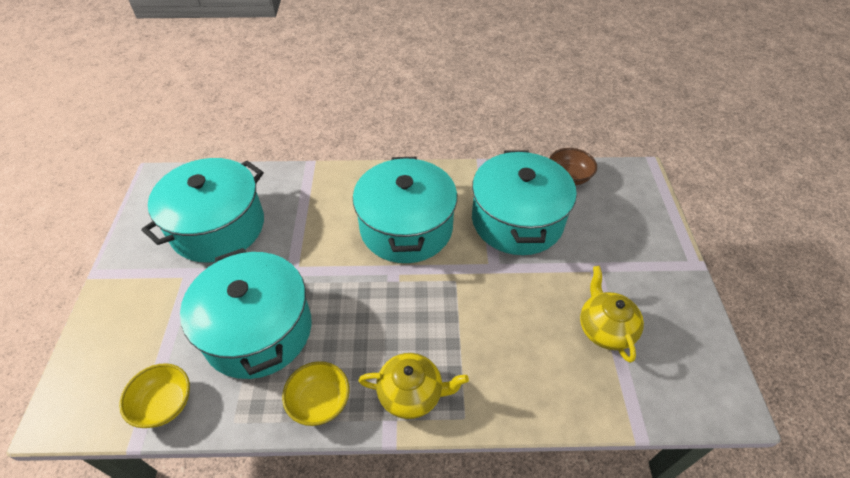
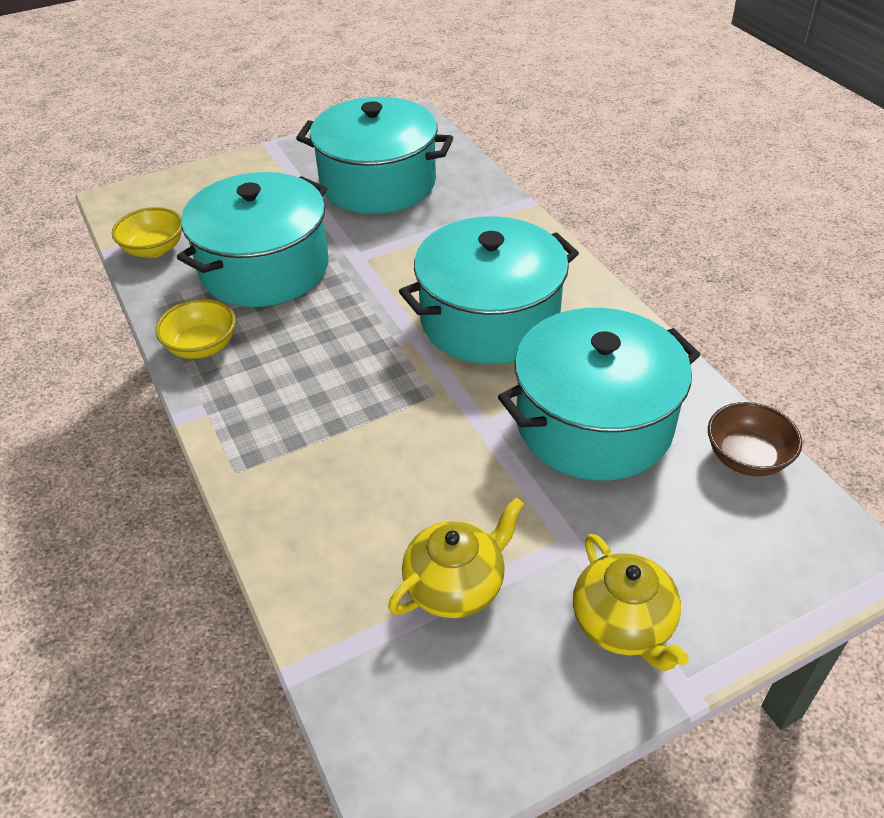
camera: 65 degrees right, 5 degrees down
yellow teapot [359,353,469,419] -> yellow teapot moved to [573,534,689,671]

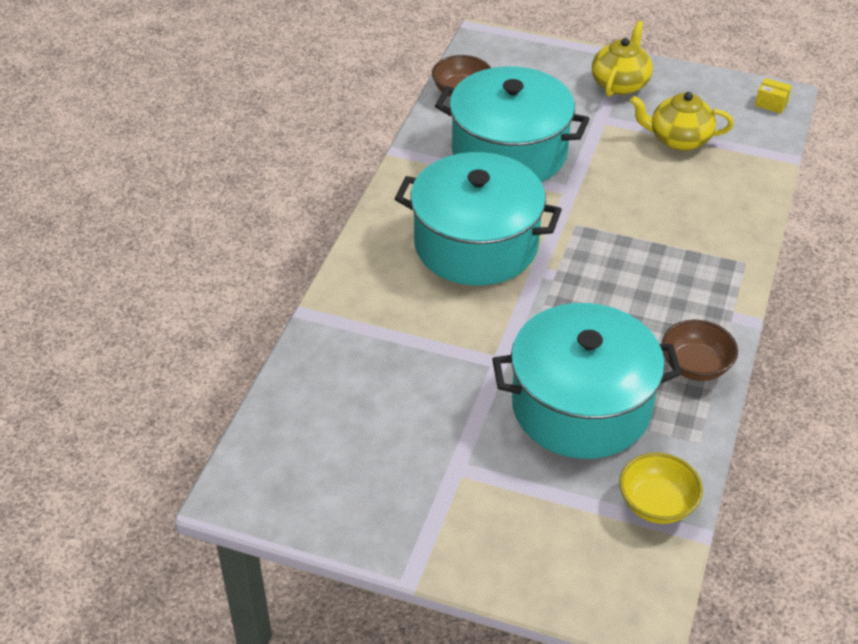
camera: 135 degrees left, 0 degrees up
yellow bowl [155,299,236,359] -> brown bowl [662,320,738,381]
turquoise pot [296,97,453,214] -> none
none -> yellow box [755,78,792,114]

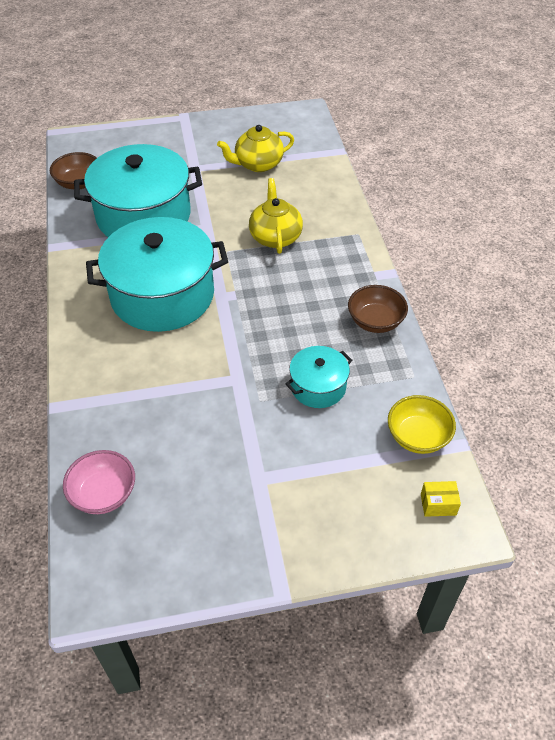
camera: 30 degrees left, 5 degrees up
turquoise pot [492,303,682,459] -> turquoise pot [286,346,352,408], size x0.49
yellow teapot [592,21,653,97] -> yellow teapot moved to [249,178,303,254]
yellow box [755,78,792,114] -> yellow box moved to [421,481,461,517]
none -> pink bowl [63,450,135,514]

